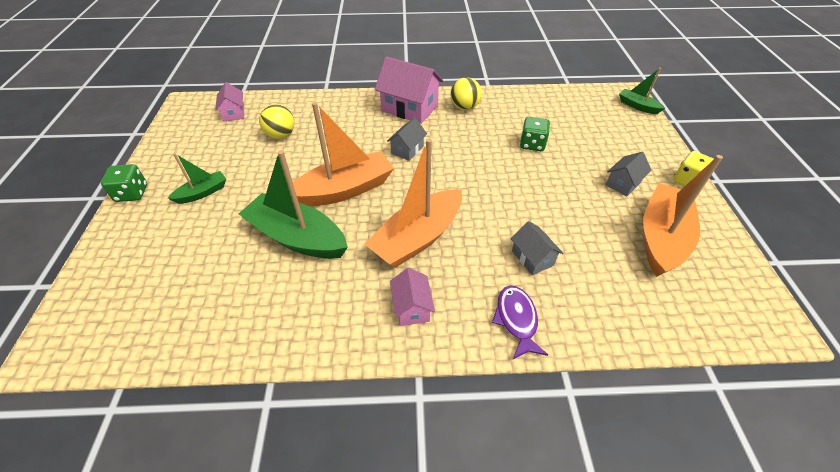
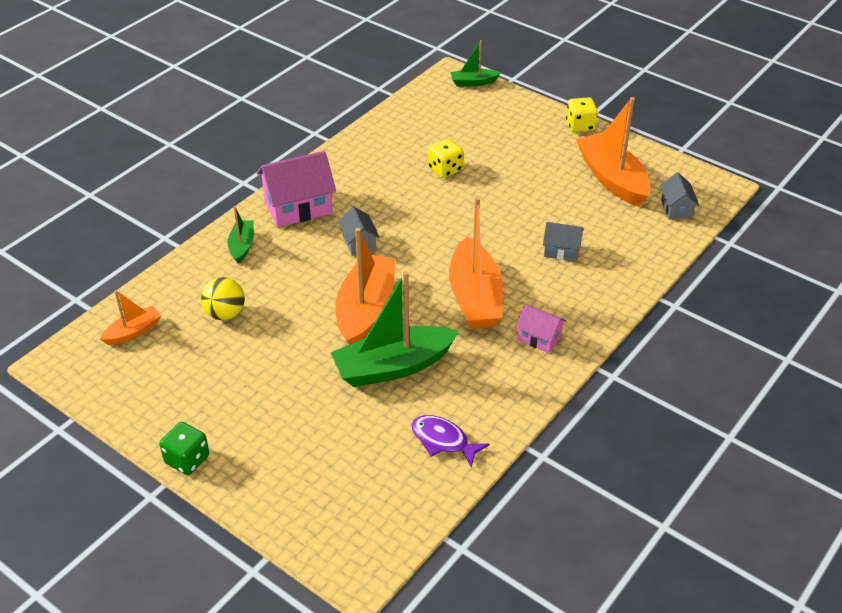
camera: 50 degrees left, 5 degrees down
green boat [168,153,226,204] -> green boat moved to [228,206,254,264]
pink house [215,82,244,122] -> orange boat [100,290,162,345]
yellow ball [451,77,482,110] -> none
purple fish [492,286,548,359] -> purple fish moved to [411,415,489,468]
green dice [520,117,550,151] -> yellow dice [428,139,463,178]
grey house [606,152,652,196] -> grey house moved to [660,173,699,220]

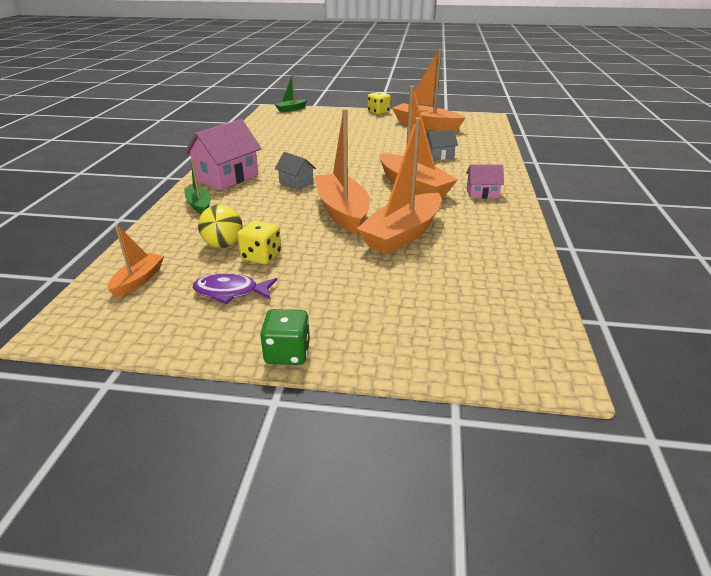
camera: 30 degrees left, 10 degrees down
green boat [331,271,459,387] -> orange boat [356,117,442,254]
purple fish [411,415,489,468] -> purple fish moved to [193,273,277,304]
yellow dice [428,139,463,178] -> yellow dice moved to [237,220,281,265]
grey house [660,173,699,220] -> none

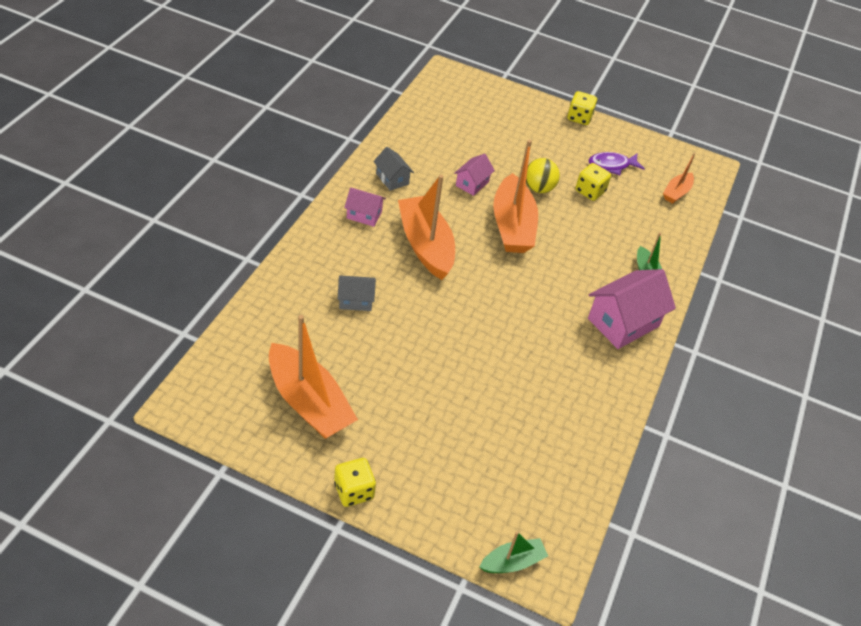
camera: 170 degrees left, 15 degrees up
purple fish [193,273,277,304] -> purple fish turned 150 degrees clockwise [589,152,645,175]
yellow ball [198,204,243,248] -> yellow ball moved to [526,158,560,193]
green dice [260,309,310,365] -> yellow dice [567,91,597,125]
grey house [275,152,316,190] -> grey house moved to [373,147,414,191]
orange boat [356,117,442,254] -> pink house [454,154,495,196]

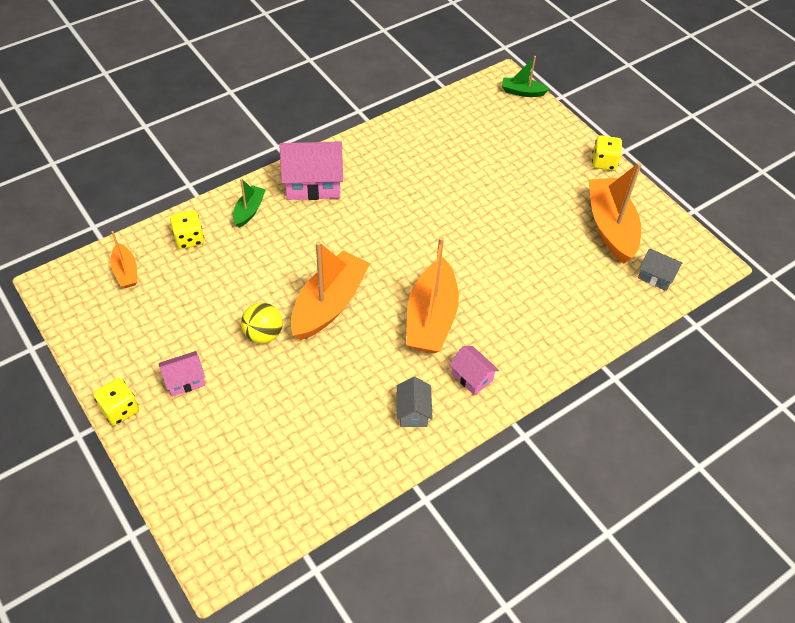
camera: 145 degrees left, 5 degrees up
grey house [338,275,376,311] -> grey house moved to [638,249,682,291]
pink house [454,154,495,196] -> pink house moved to [159,351,205,397]
yellow dice [575,163,611,201] -> yellow dice moved to [170,210,204,249]
purple fish [589,152,645,175] -> none
orange boat [663,153,695,204] -> orange boat turned 90 degrees clockwise [110,231,137,288]

